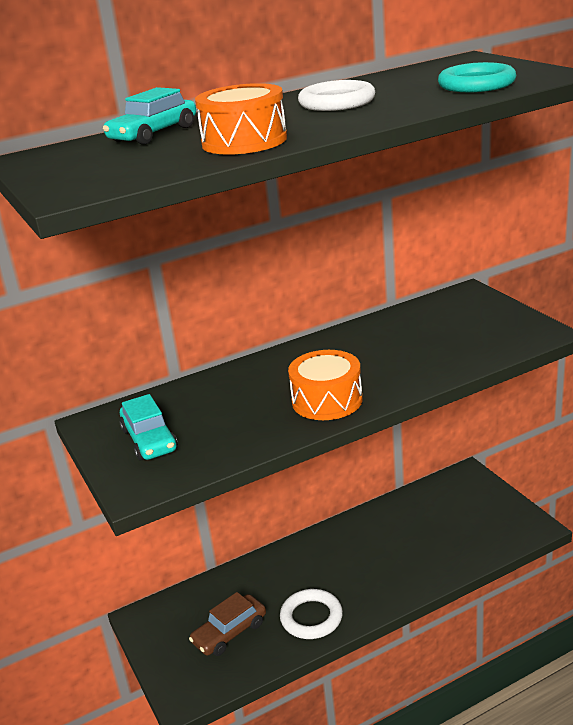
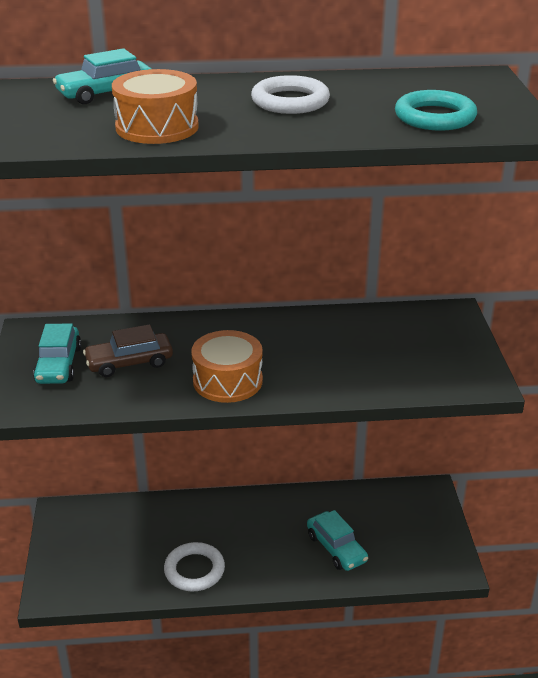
camera: 20 degrees right, 5 degrees up
brown car [189,592,266,656] -> brown car moved to [83,324,173,377]
none -> turquoise car [307,510,368,571]

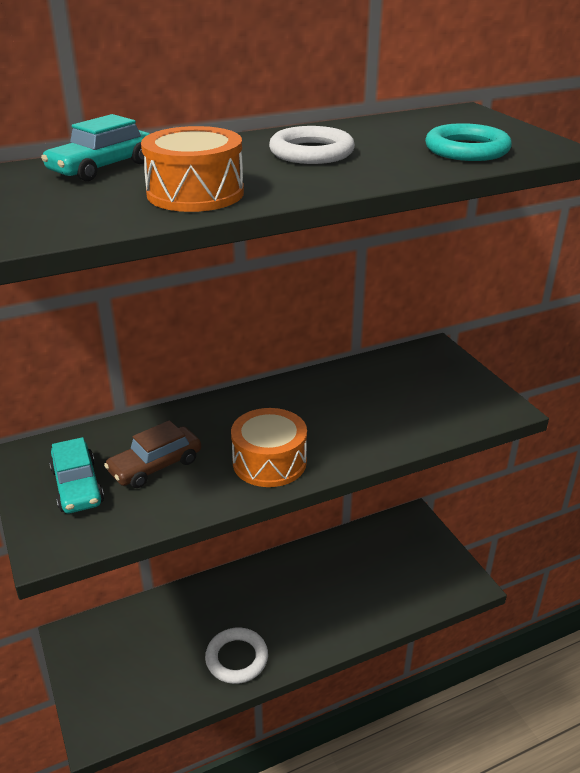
camera: 20 degrees left, 0 degrees up
turquoise car [307,510,368,571] -> none

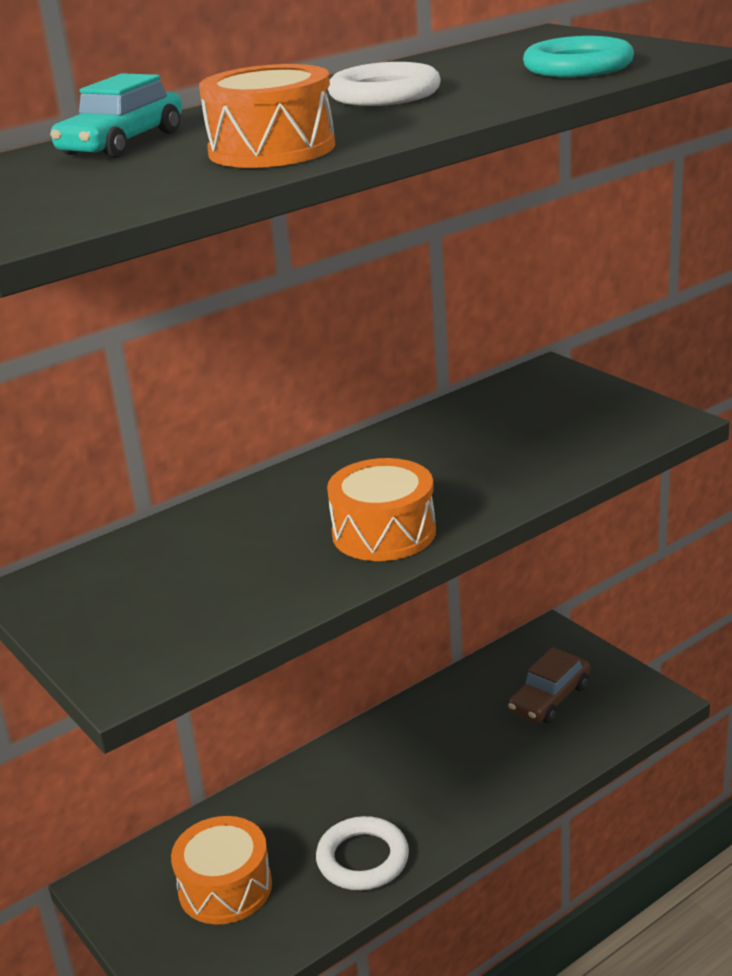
camera: 10 degrees left, 5 degrees down
turquoise car [49,437,104,513] -> none
brown car [104,420,201,488] -> brown car moved to [508,647,590,723]
none -> orange drum [171,816,272,924]

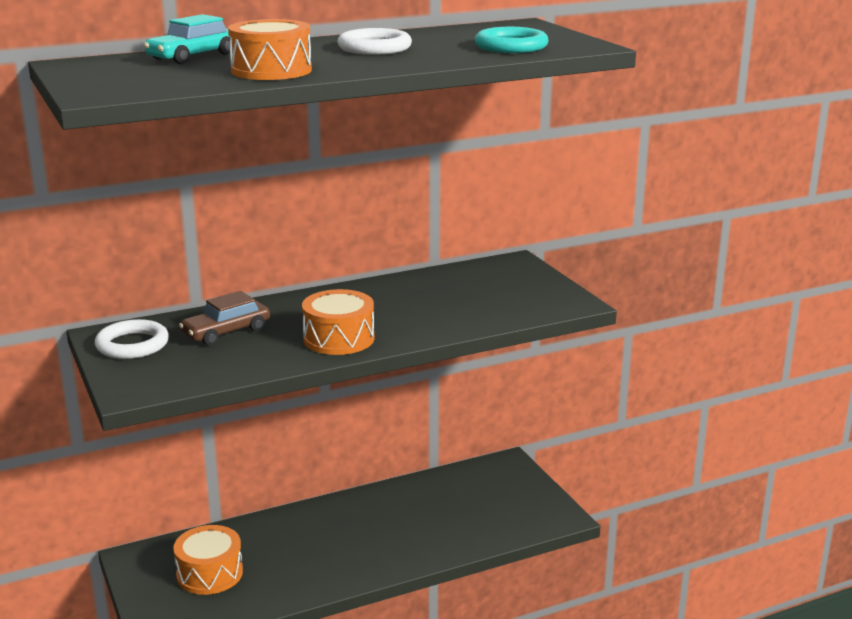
camera: 10 degrees right, 5 degrees down
white ring [316,816,409,890] -> white ring moved to [95,319,169,359]
brown car [508,647,590,723] -> brown car moved to [179,291,270,345]

